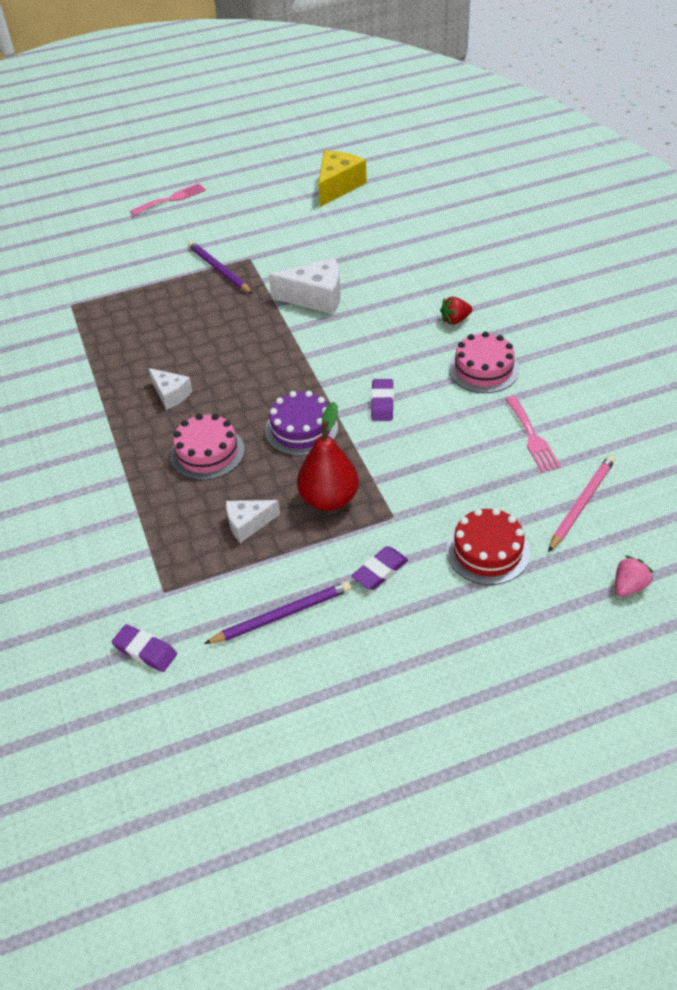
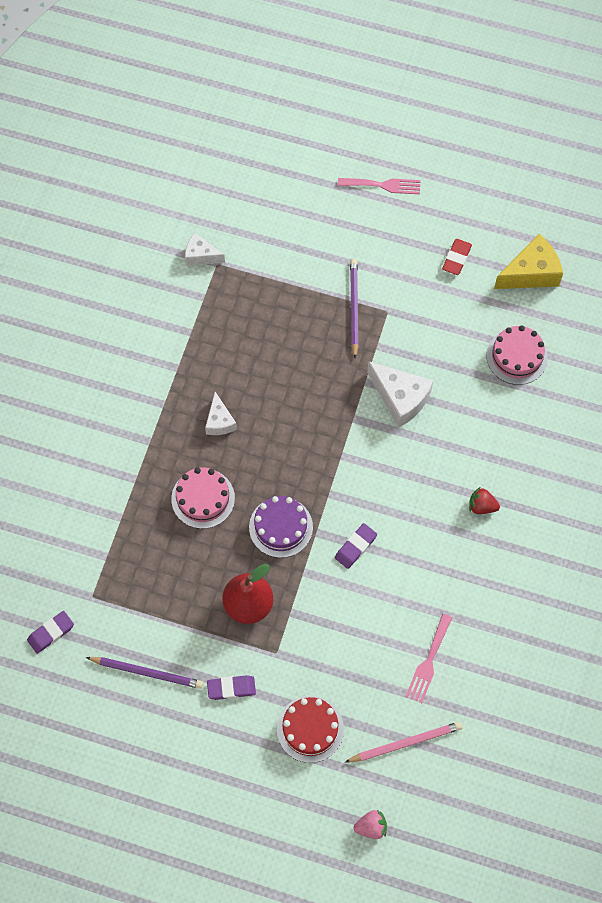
camera: 35 degrees right, 20 degrees up
purple eraser [112,624,177,672] -> purple eraser turned 75 degrees clockwise [27,611,74,654]
white cheese [226,500,280,543] -> white cheese moved to [185,233,225,266]
pink cake [449,332,519,393] -> pink cake moved to [487,325,548,385]
none -> red eraser [442,239,472,275]

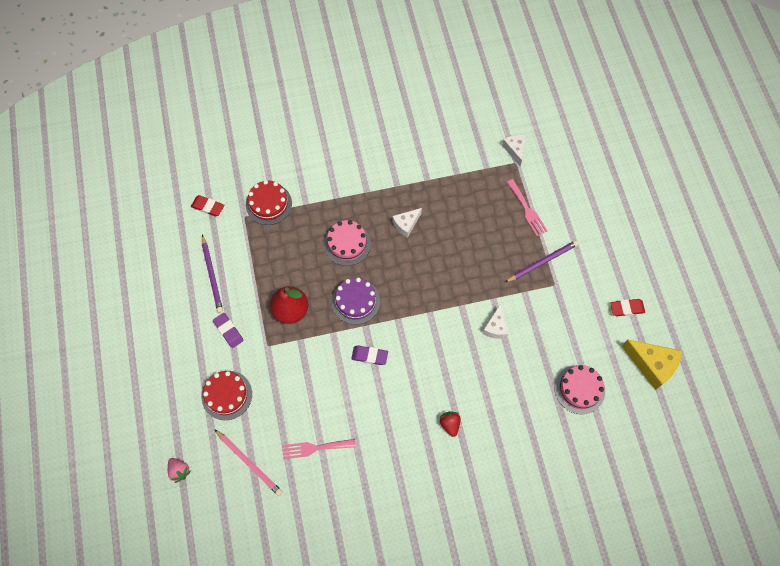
camera: 60 degrees right, 0 degrees up
purple eraser [27,611,74,654] -> red eraser [191,195,224,216]
pink fork [338,178,420,194] -> pink fork moved to [507,179,547,236]
white cheese [367,361,433,428] -> white cheese [482,305,508,339], size x0.60
none -> red cake [246,180,292,225]

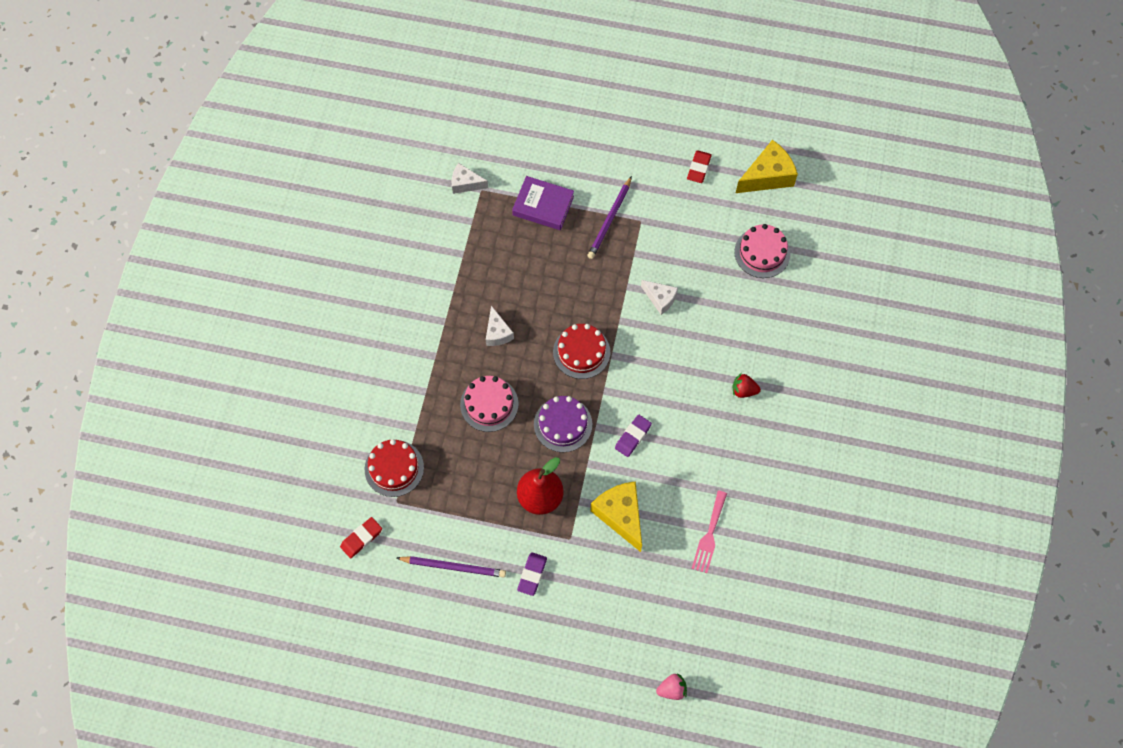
camera: 65 degrees left, 0 degrees up
red cake [202,371,252,420] -> red cake moved to [553,324,610,379]
purple eraser [213,313,244,348] -> purple eraser turned 60 degrees counterclockwise [517,552,547,596]
pink pencil [214,429,283,496] -> none
purple pencil [505,240,579,282] -> purple pencil turned 150 degrees counterclockwise [587,176,632,259]
pink fork [507,179,547,236] -> purple book [512,176,574,230]
none -> yellow cheese [590,481,642,552]

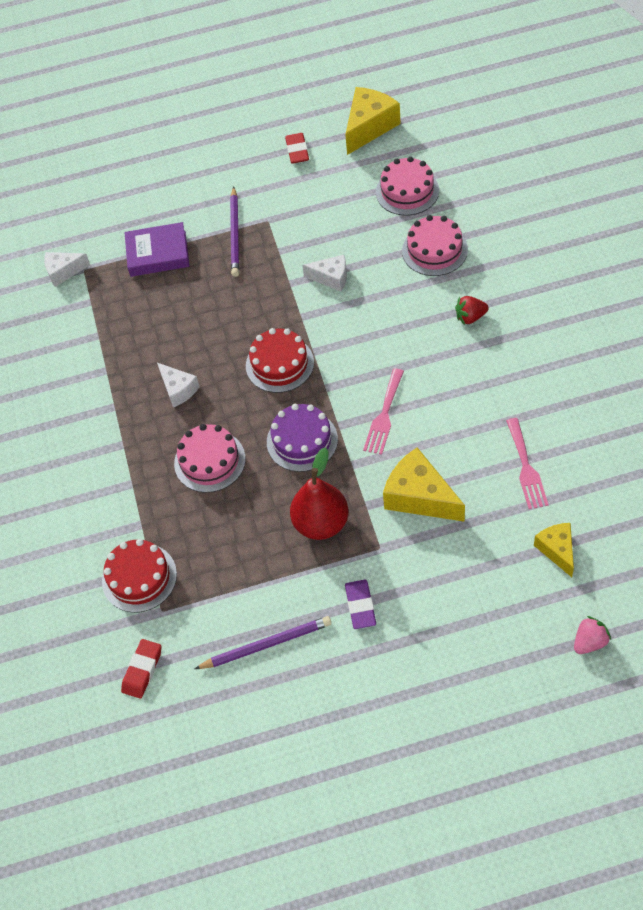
camera: 20 degrees left, 10 degrees down
purple eraser [615,415,652,457] -> pink fork [363,369,404,455]
none -> pink cake [402,215,468,276]
none -> yellow cheese [534,523,574,577]

